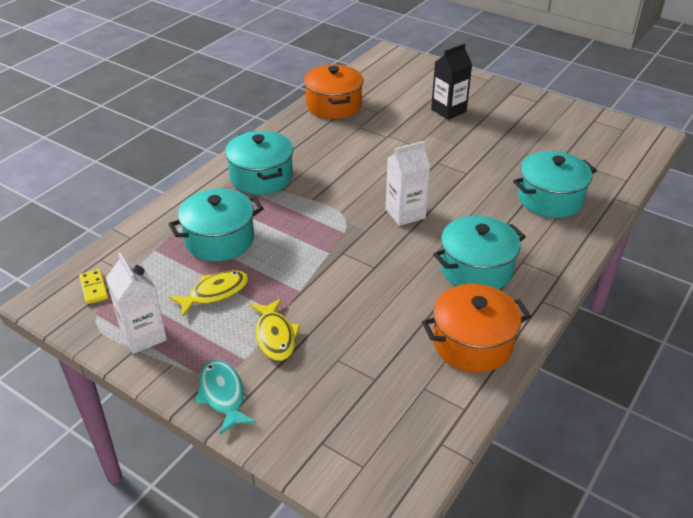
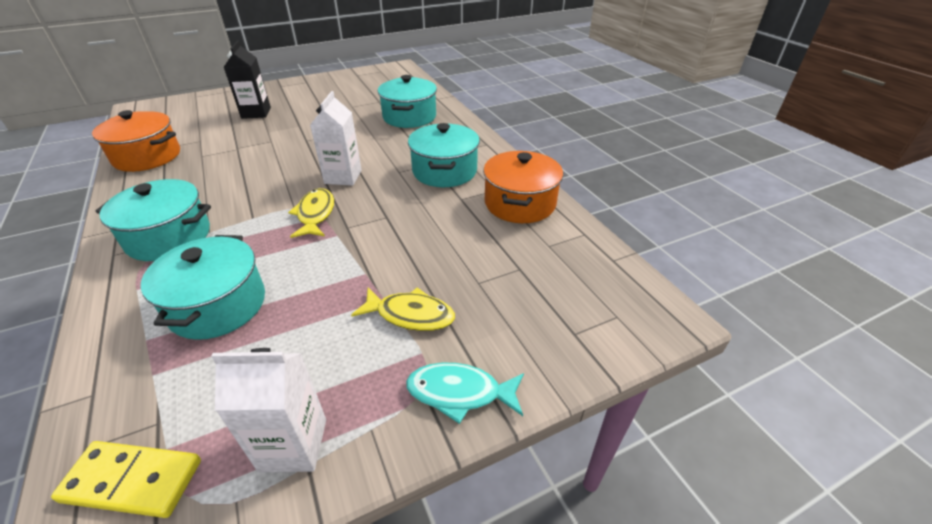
camera: 60 degrees left, 0 degrees up
yellow domino [79,269,108,304] -> yellow domino [51,441,201,518], size x1.58
yellow fish [169,270,249,317] -> yellow fish moved to [288,188,334,238]

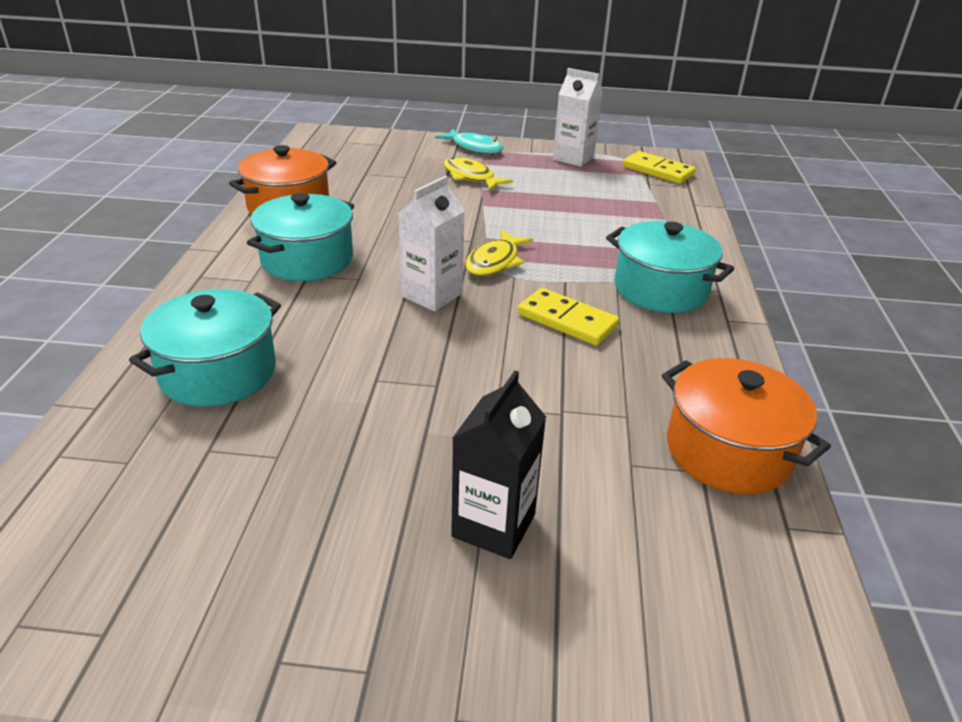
camera: 150 degrees left, 5 degrees down
turquoise pot [141,235,265,340] -> none
none -> yellow domino [518,288,620,346]

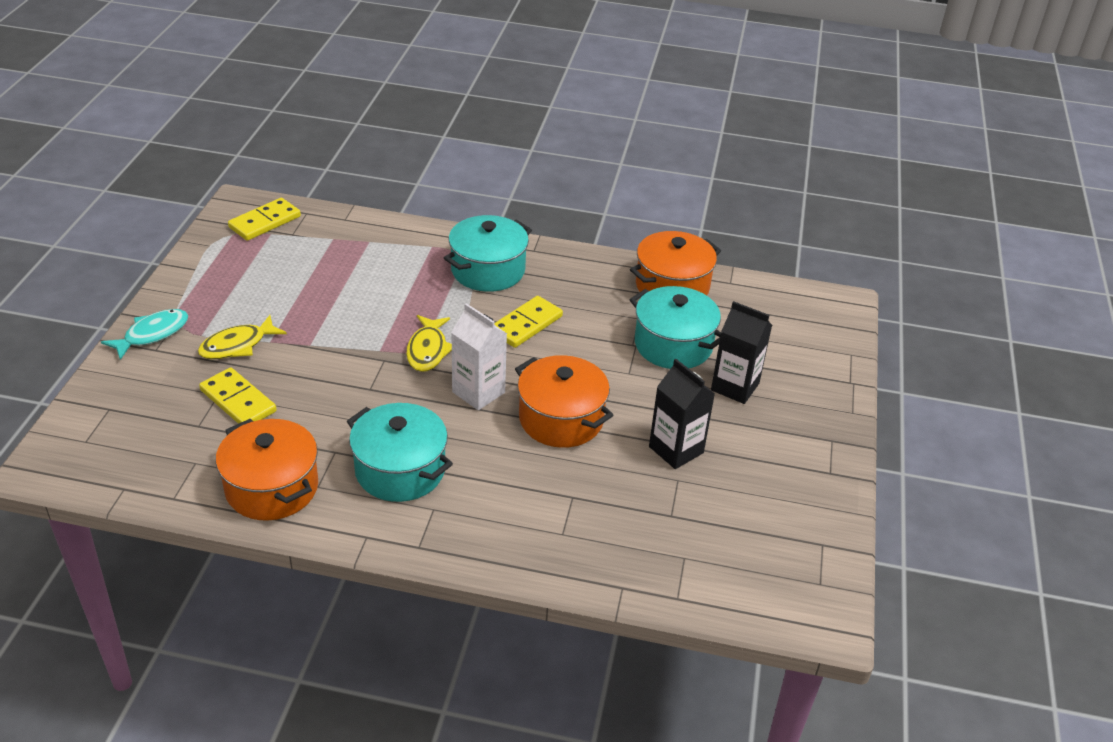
camera: 85 degrees left, 5 degrees up
turquoise pot [129,289,281,407] -> turquoise pot moved to [630,286,721,369]
yellow fish [465,230,533,276] -> yellow fish turned 60 degrees clockwise [406,315,452,372]
white carton [553,68,602,167] -> none
none -> yellow domino [199,367,277,424]
none -> orange pot [515,355,614,448]
none -> black carton [649,359,715,469]

